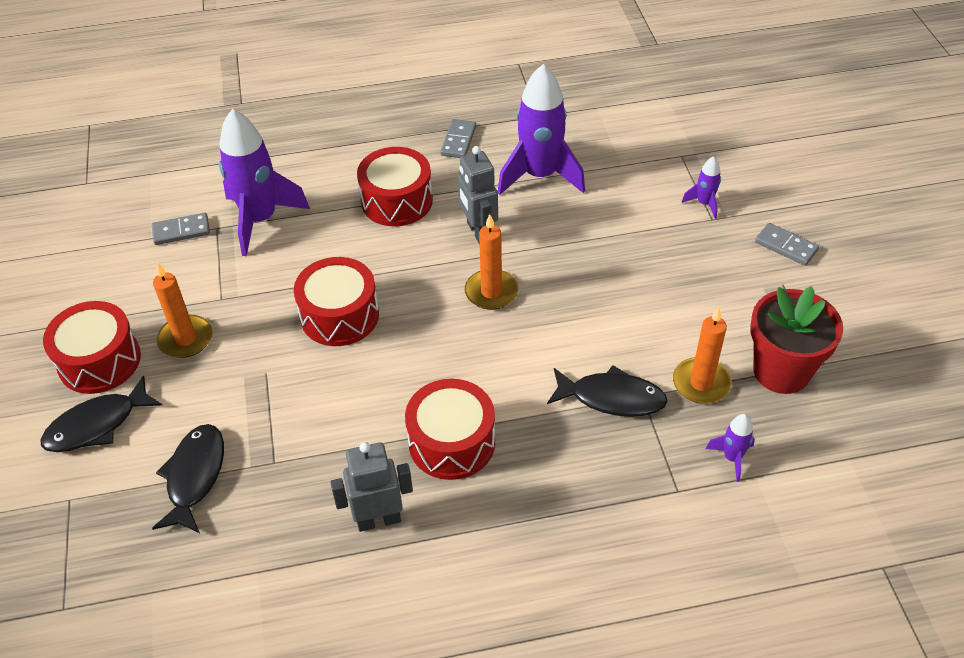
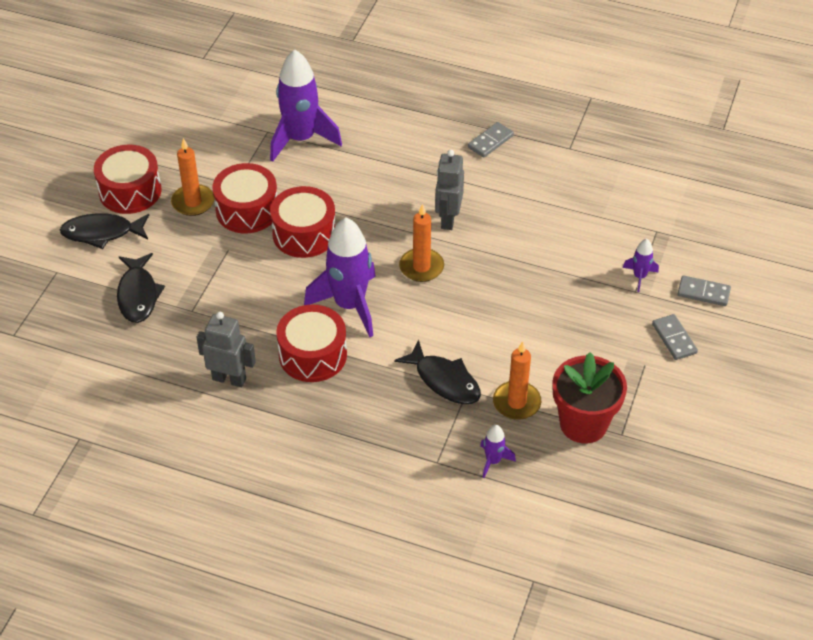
camera: 30 degrees right, 0 degrees up
grey domino [152,213,210,245] -> grey domino moved to [678,275,731,306]
black fish [152,424,224,533] -> black fish turned 135 degrees clockwise [117,253,165,323]
red drum [357,147,433,226] -> red drum moved to [212,163,277,233]
purple rocket [498,64,585,195] -> purple rocket moved to [304,217,376,337]

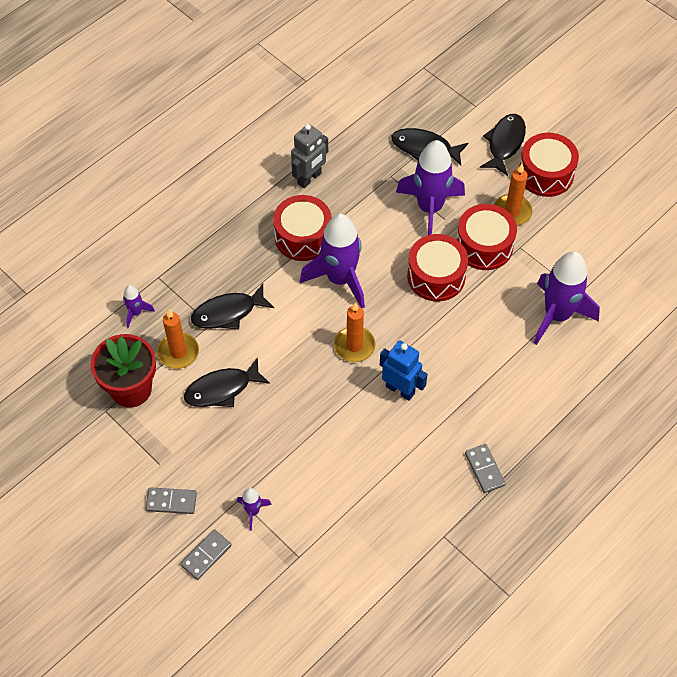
camera: 115 degrees right, 10 degrees up
grey robot [435,150,464,230] -> blue robot [380,341,428,401]
none -> black fish [184,357,270,407]
none -> purple rocket [396,140,465,235]

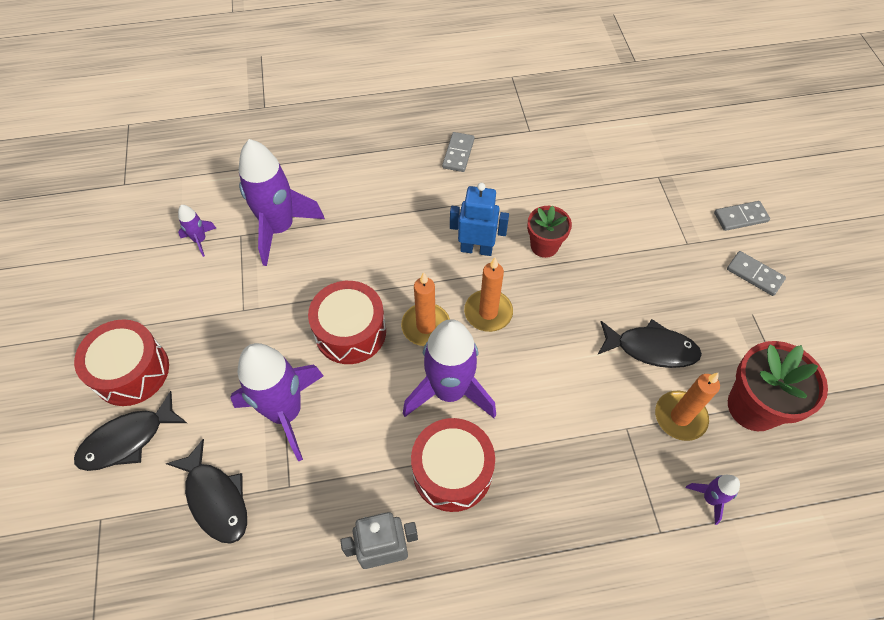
camera: 145 degrees left, 0 degrees up
black fish [191,284,274,329] -> none
purple rocket [237,488,272,531] -> purple rocket moved to [178,205,216,257]
blue robot [380,341,428,401] -> blue robot turned 120 degrees clockwise [450,183,509,256]
red drum [456,204,517,270] -> none
orange candle [494,164,532,226] -> orange candle moved to [401,272,450,346]
none -> red flower pot [527,205,572,258]

